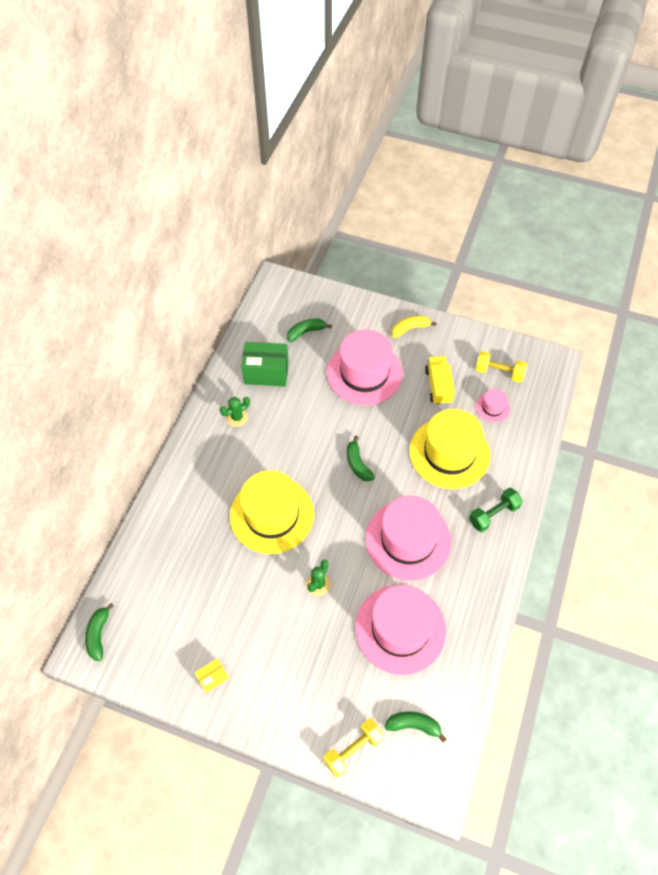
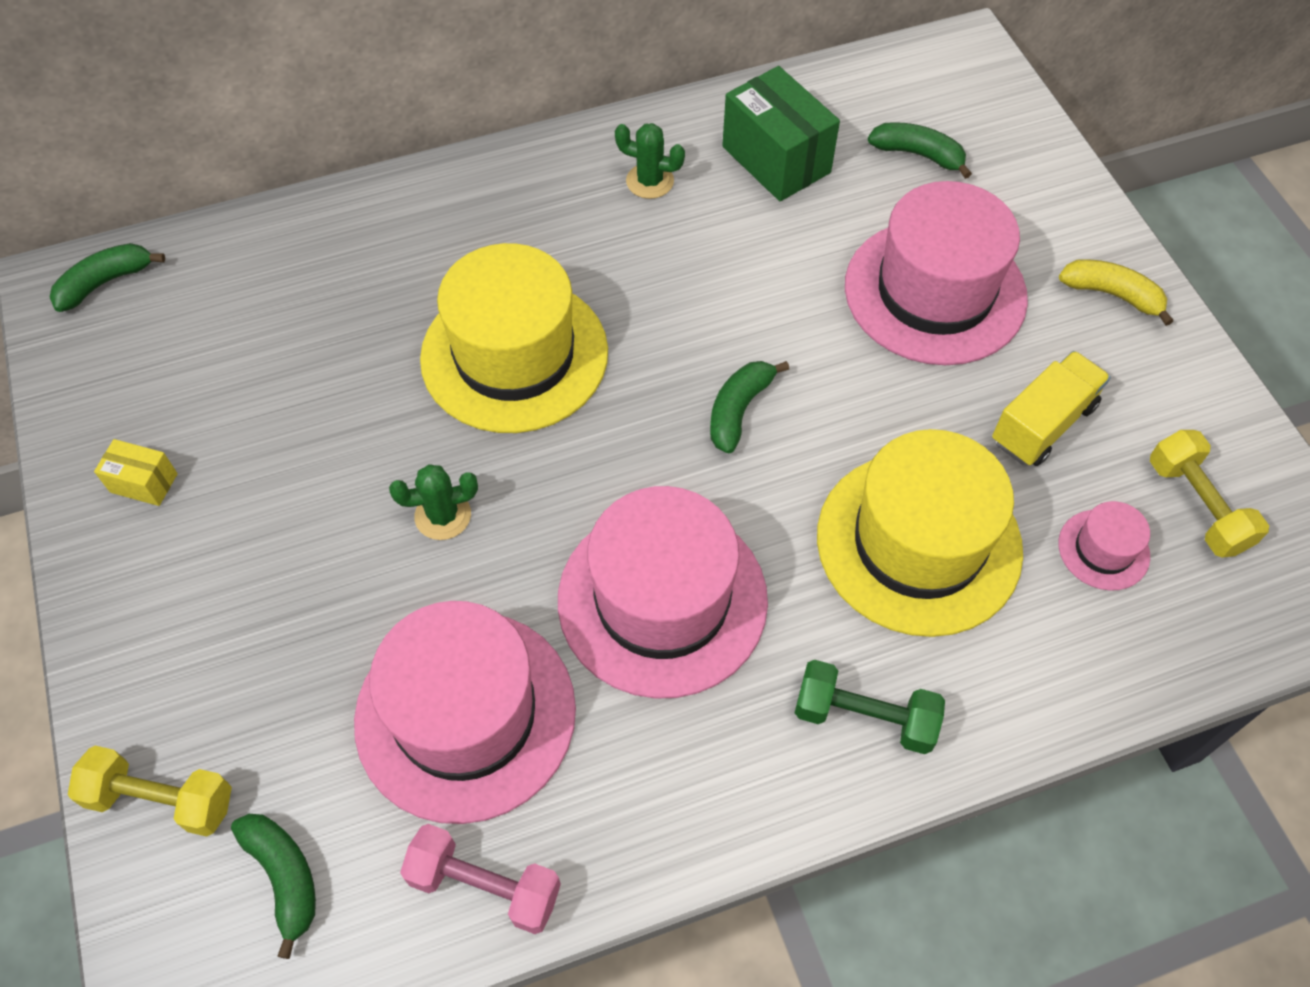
camera: 50 degrees right, 0 degrees up
none -> pink dumbbell [400,824,561,934]

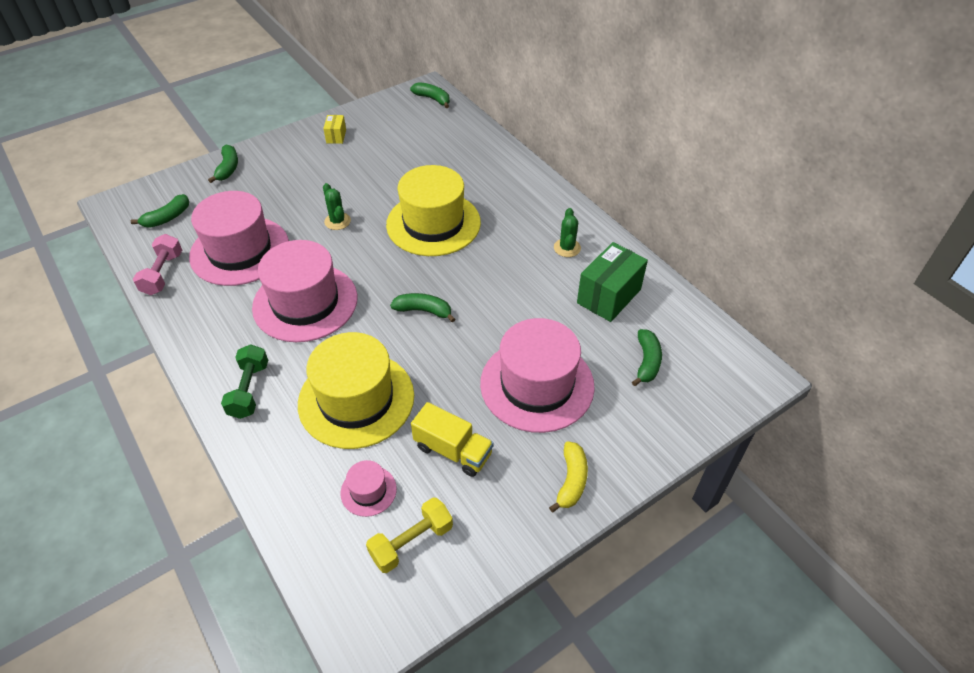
camera: 75 degrees right, 10 degrees down
yellow dumbbell [68,746,232,837] -> none
none -> green banana [208,144,238,183]

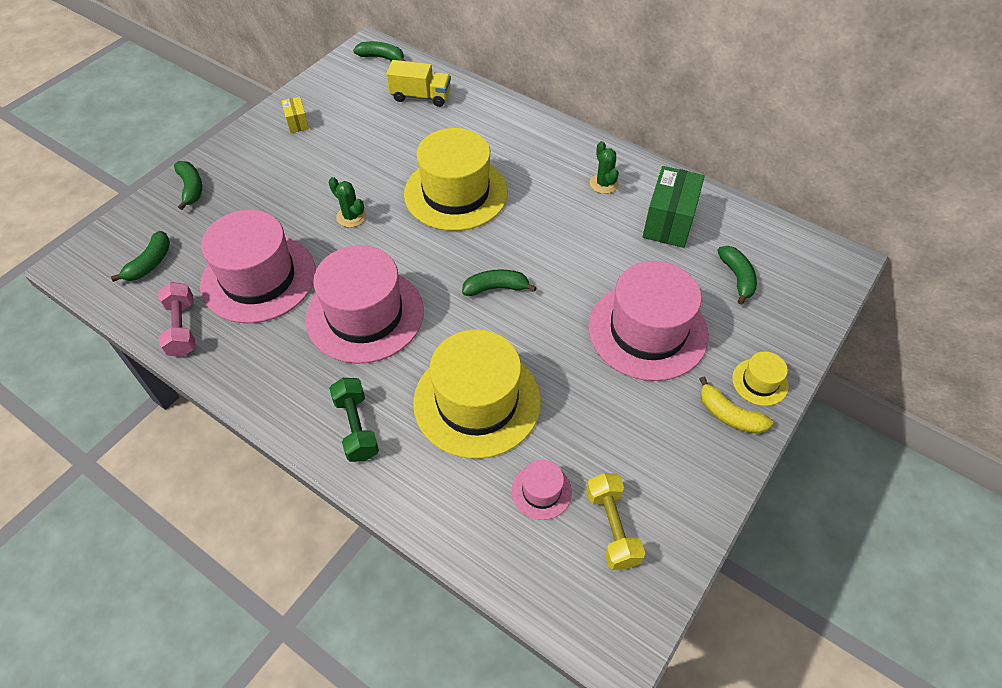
camera: 20 degrees left, 5 degrees up
yellow dumbbell [366,497,453,573] -> yellow dumbbell turned 45 degrees counterclockwise [586,473,645,570]
yellow truck [411,402,493,477] -> yellow truck moved to [386,60,451,107]
yellow banana [549,441,588,512] -> yellow banana turned 135 degrees clockwise [700,376,773,434]
none -> yellow hat [732,351,789,406]

